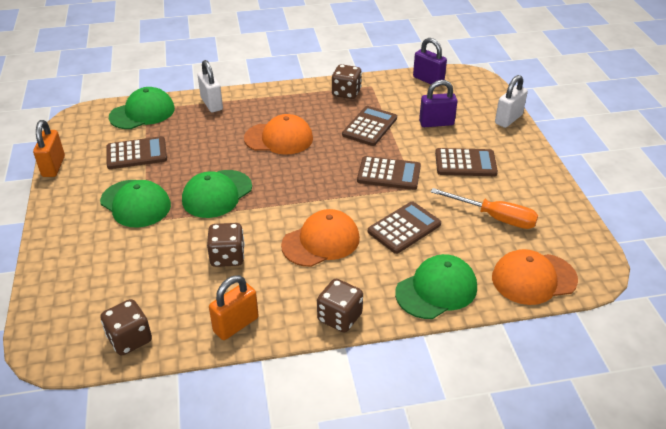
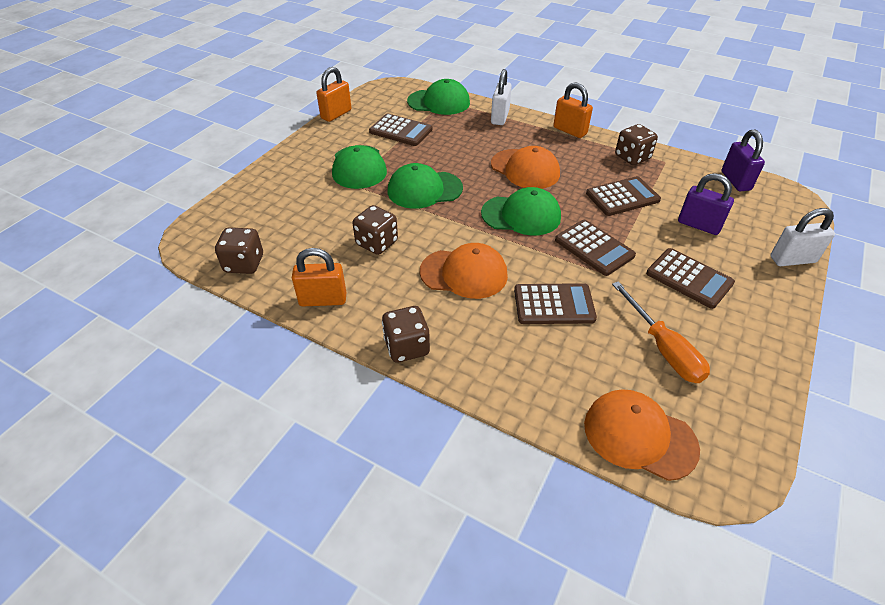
camera: 40 degrees right, 5 degrees up
green cap [395,254,477,319] -> green cap moved to [481,187,561,236]
none -> orange padlock [553,82,593,138]

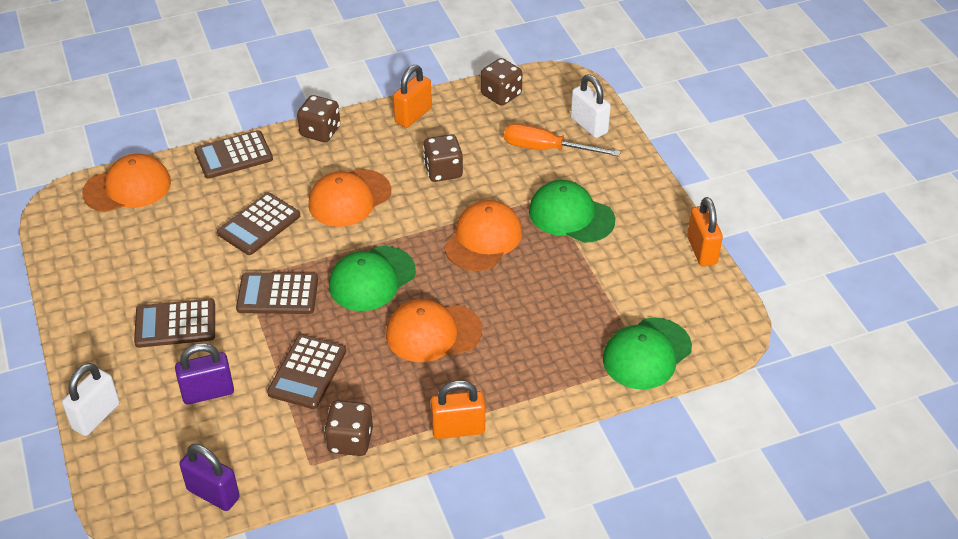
camera: 130 degrees right, 0 degrees up
brown calculator [369,113,432,146] -> brown calculator moved to [194,130,273,179]
green cap [388,163,463,209] -> orange cap [444,200,522,271]
white padlock [491,69,512,125] -> white padlock moved to [571,75,611,138]
orange screwdriver [612,281,710,383] -> orange screwdriver moved to [504,123,621,157]

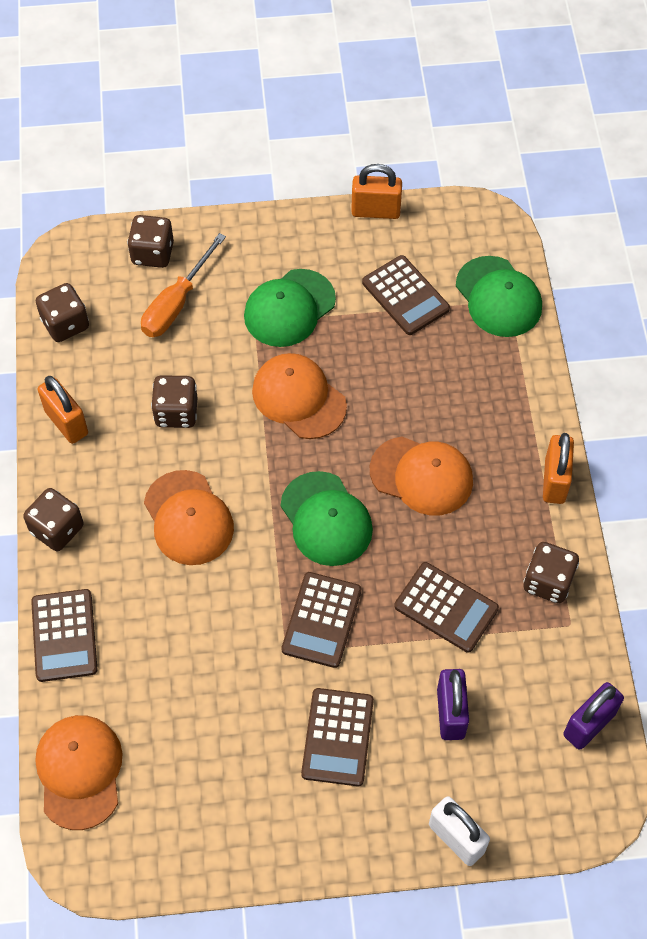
camera: 75 degrees left, 15 degrees up
brown calculator [217,193,300,255] -> brown calculator moved to [362,255,450,335]
orange cap [386,299,482,362] -> orange cap turned 75 degrees counterclockwise [370,437,473,515]
white padlock [571,75,611,138] -> brown dice [127,215,174,268]

